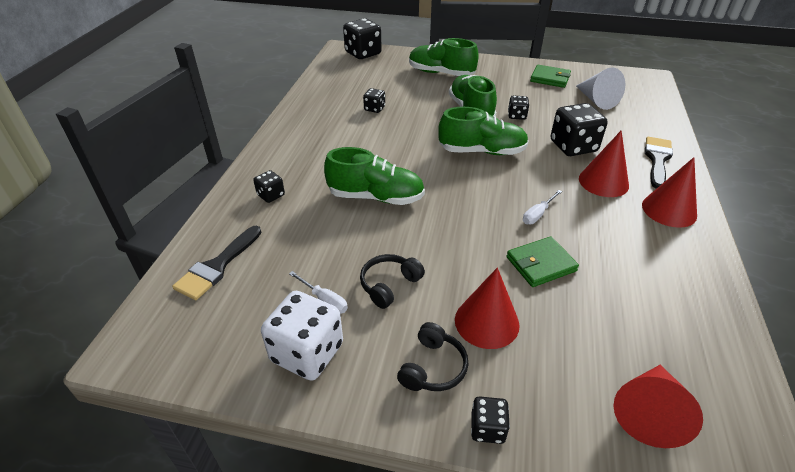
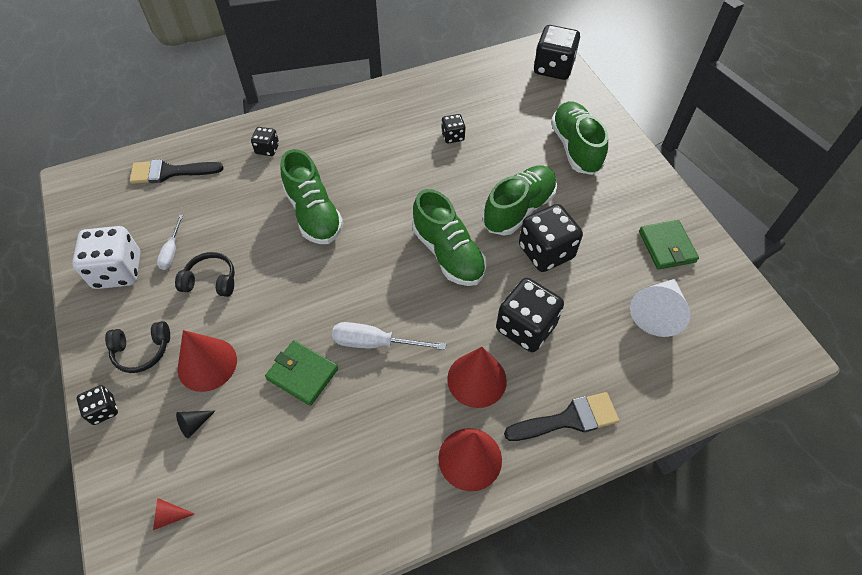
camera: 55 degrees right, 15 degrees up
black dice [508,96,529,120] -> black dice [519,204,583,272], size x1.94
white screwdriver [523,190,562,224] -> white screwdriver [332,322,446,350], size x1.57
red cone [613,365,703,448] -> red cone [153,498,195,530], size x0.45
none -> black cone [176,410,216,438]

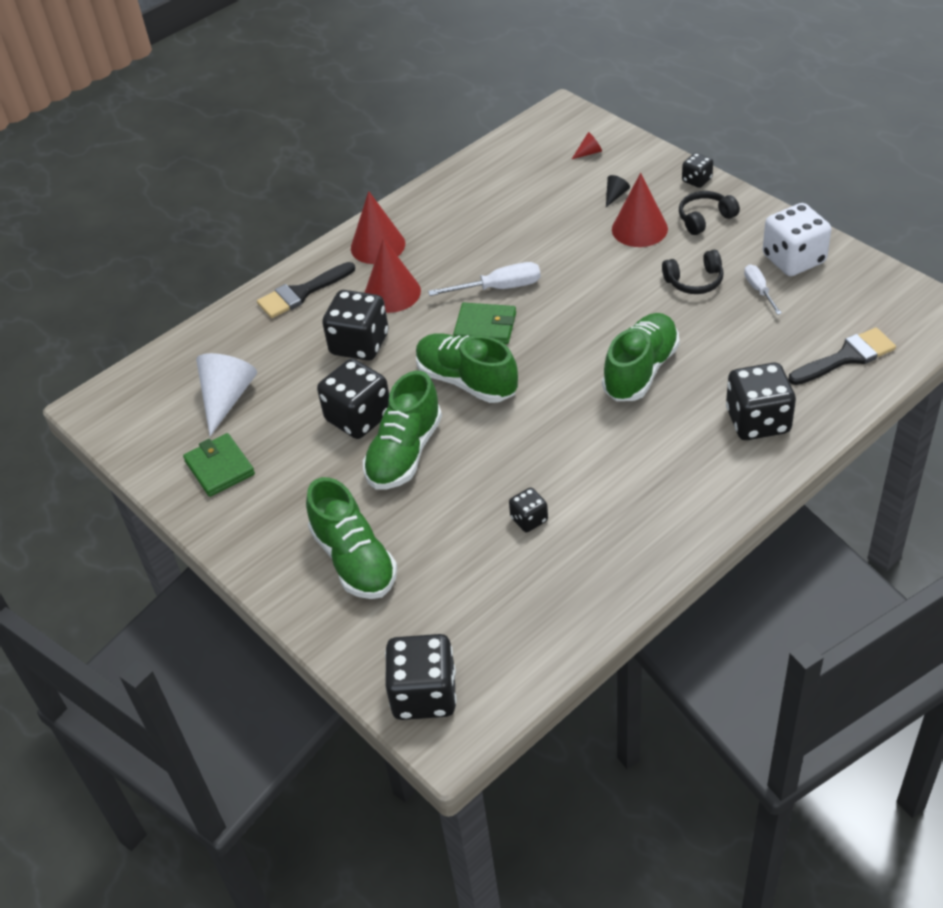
camera: 165 degrees right, 10 degrees down
black dice [251,127,279,156] -> black dice [726,363,796,440], size x1.94
green wallet [265,340,338,406] -> green wallet moved to [453,303,516,344]
green shoe [281,149,343,244] -> green shoe turned 75 degrees clockwise [602,313,680,401]

